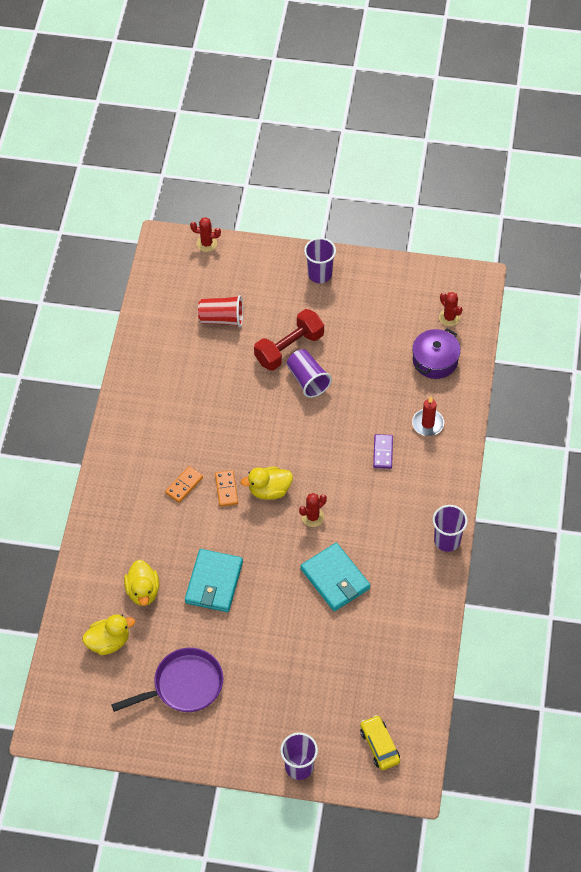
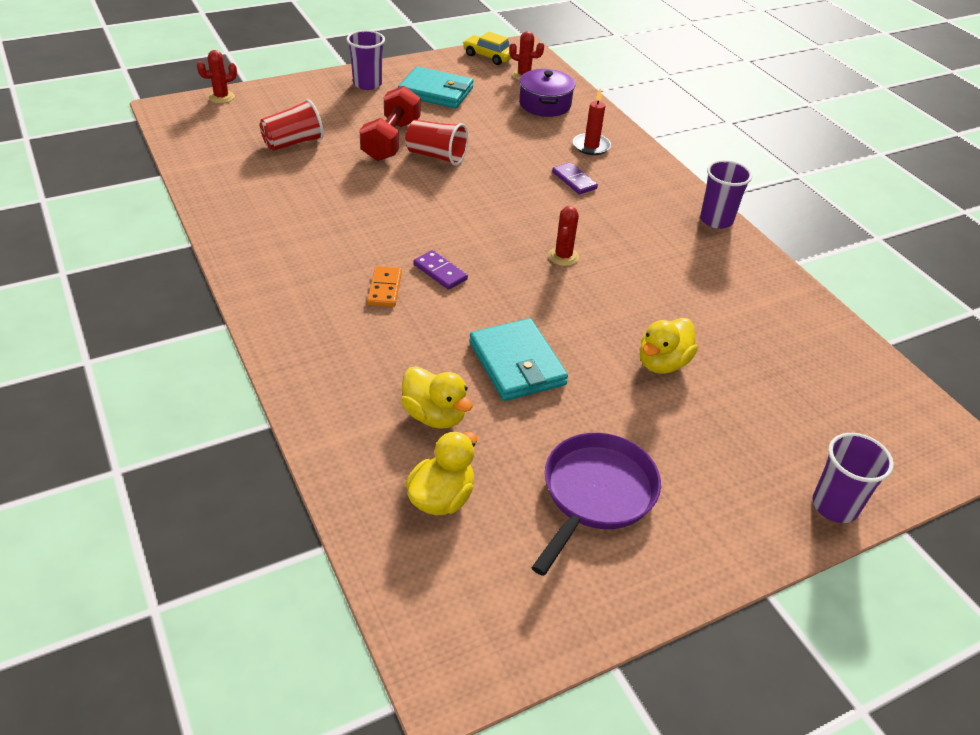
camera: 40 degrees left, 15 degrees down
orange domino [215,470,238,507] -> purple domino [413,250,468,290]
yellow duck [241,467,293,500] -> yellow duck moved to [639,318,698,374]
purple cup [287,349,332,398] -> red cup [405,120,468,166]
turquoise wallet [300,543,370,611] -> turquoise wallet moved to [398,66,474,108]
yellow car [360,715,400,770] -> yellow car moved to [463,32,512,65]

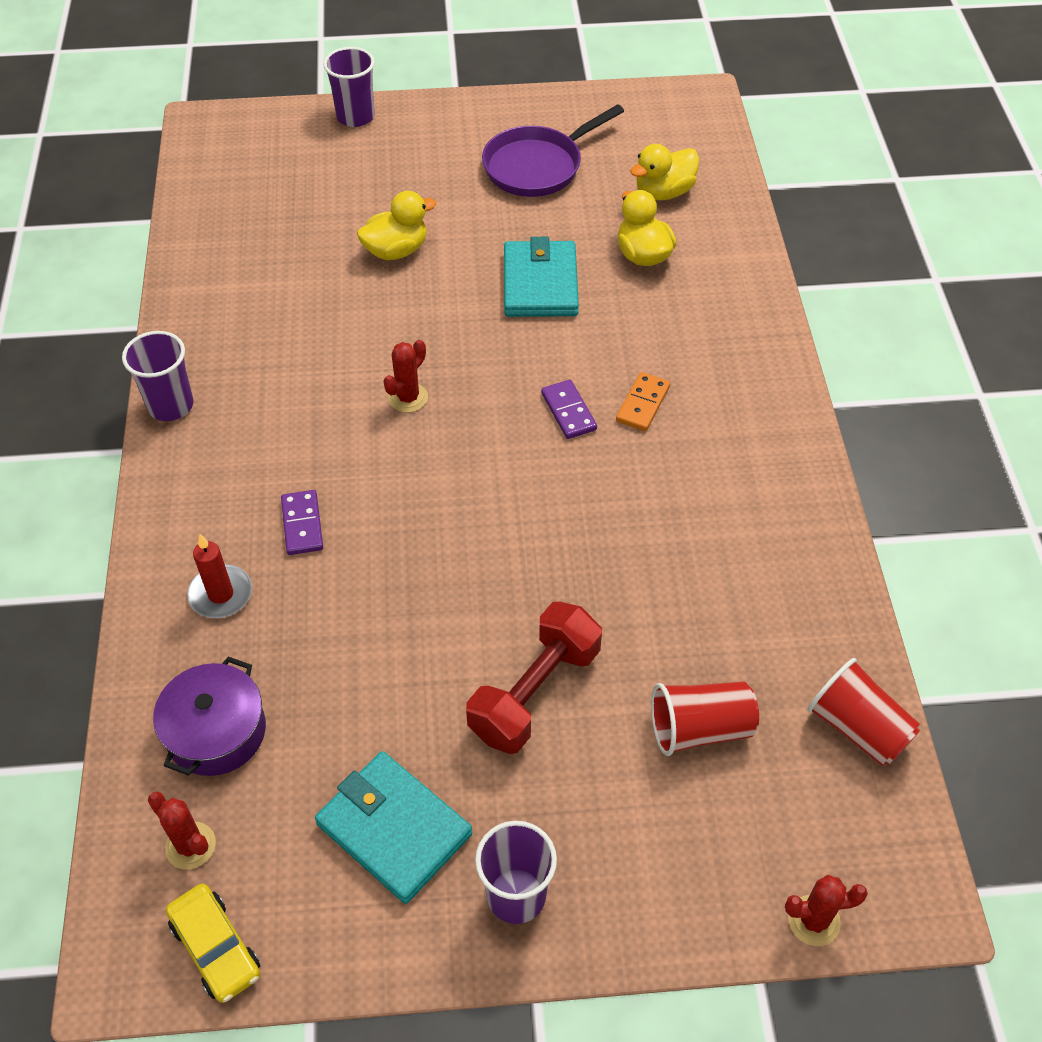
camera: 155 degrees left, 10 degrees up
red cup [405,120,468,166] -> red cup moved to [807,658,920,766]

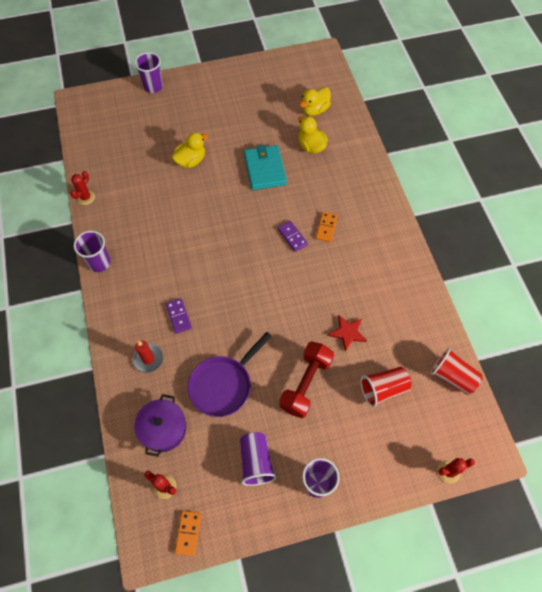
camera: 10 degrees left, 10 degrees up
yellow car [166,884,260,1003] -> orange domino [175,511,202,556]
turquoise wallet [315,751,472,904] -> purple cup [240,432,276,486]
red cactus [384,340,428,412] -> red cactus moved to [70,171,95,205]
purple pan [482,104,624,197] -> purple pan moved to [188,332,272,417]
none -> red star [328,315,367,352]

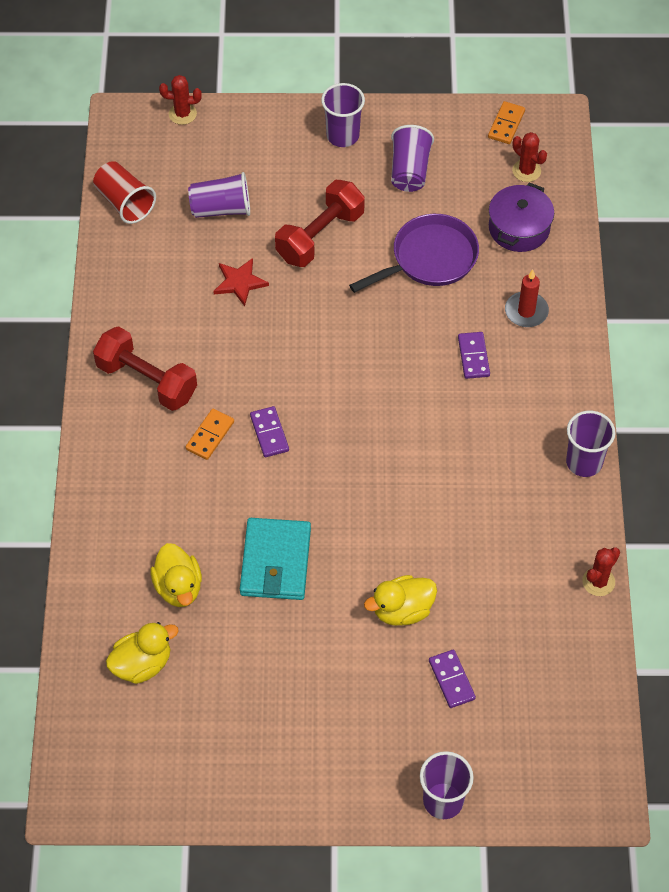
camera: 165 degrees left, 5 degrees down
red cup [360,367,412,407] -> purple cup [188,172,250,218]
none -> red dumbbell [93,326,197,411]
none -> purple domino [429,649,476,708]

